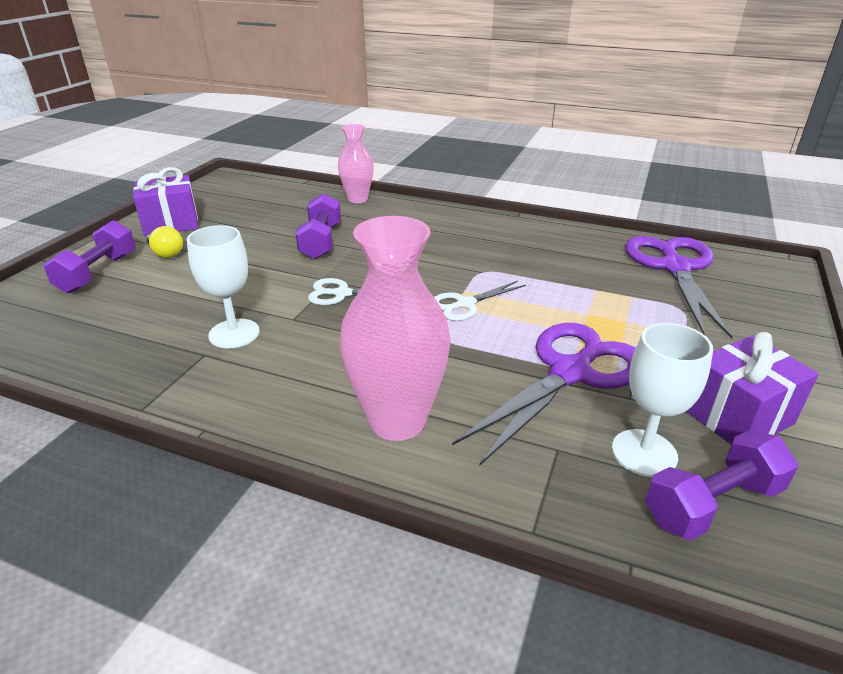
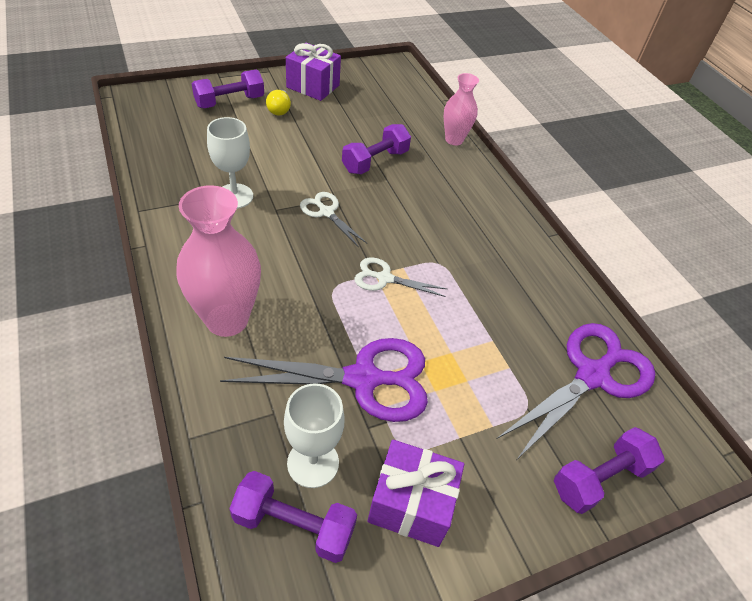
camera: 40 degrees right, 15 degrees up
none -> purple dumbbell [554,427,664,514]

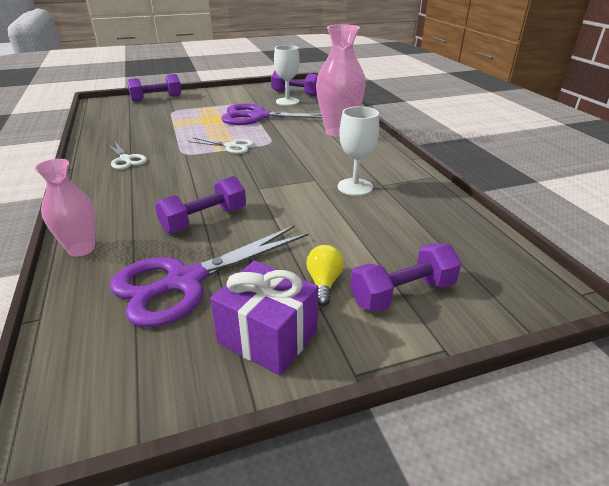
camera: 170 degrees left, 15 degrees down
white scissors [300,192,367,247] -> white scissors moved to [107,142,147,170]
purple gift [367,439,464,547] -> none
purple scissors [497,323,655,459] -> purple scissors moved to [110,225,308,327]

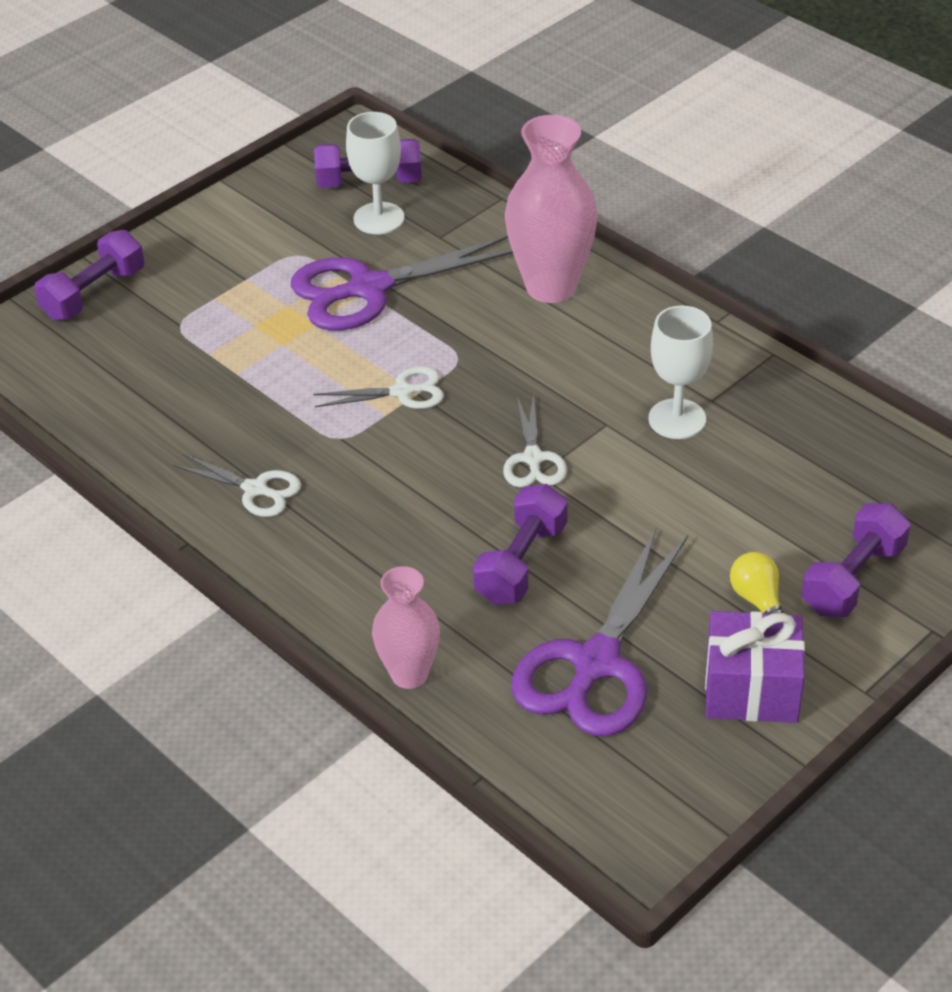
camera: 25 degrees left, 10 degrees up
none -> white scissors [503,394,567,487]

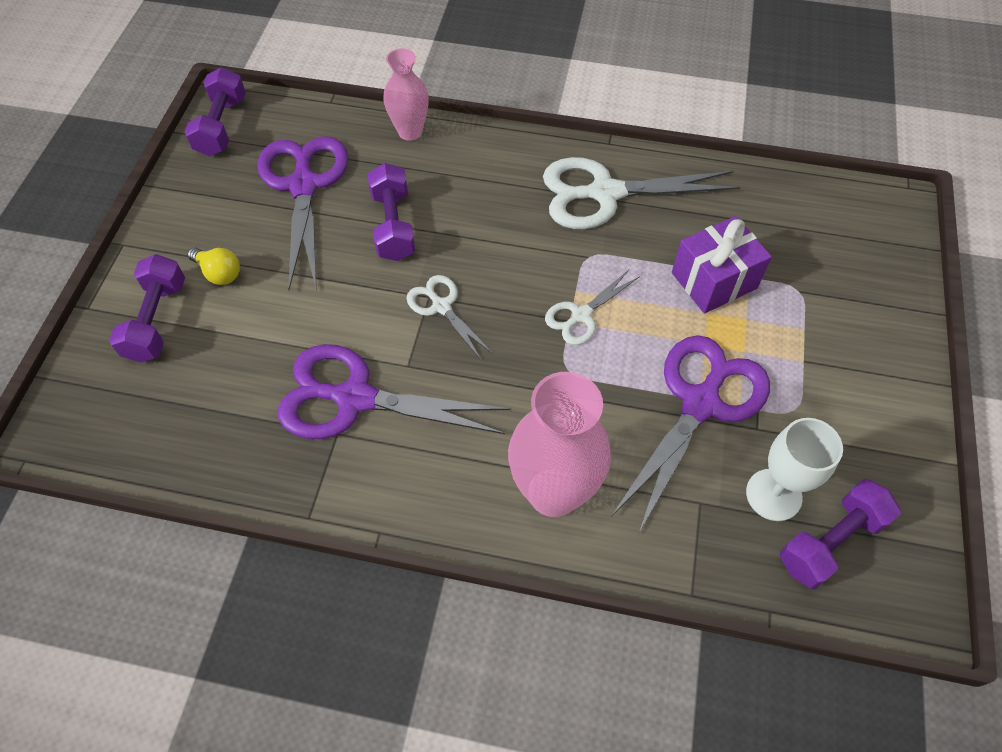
camera: 145 degrees right, 15 degrees up
purple dumbbell [34,230,144,320] -> purple dumbbell moved to [185,67,246,156]
white scissors [173,453,301,517] -> white scissors [543,157,741,229], size x1.92
white goblet [648,305,713,439] -> purple scissors [278,344,510,439]
purple gift [705,611,805,723] -> purple gift moved to [672,216,772,314]

